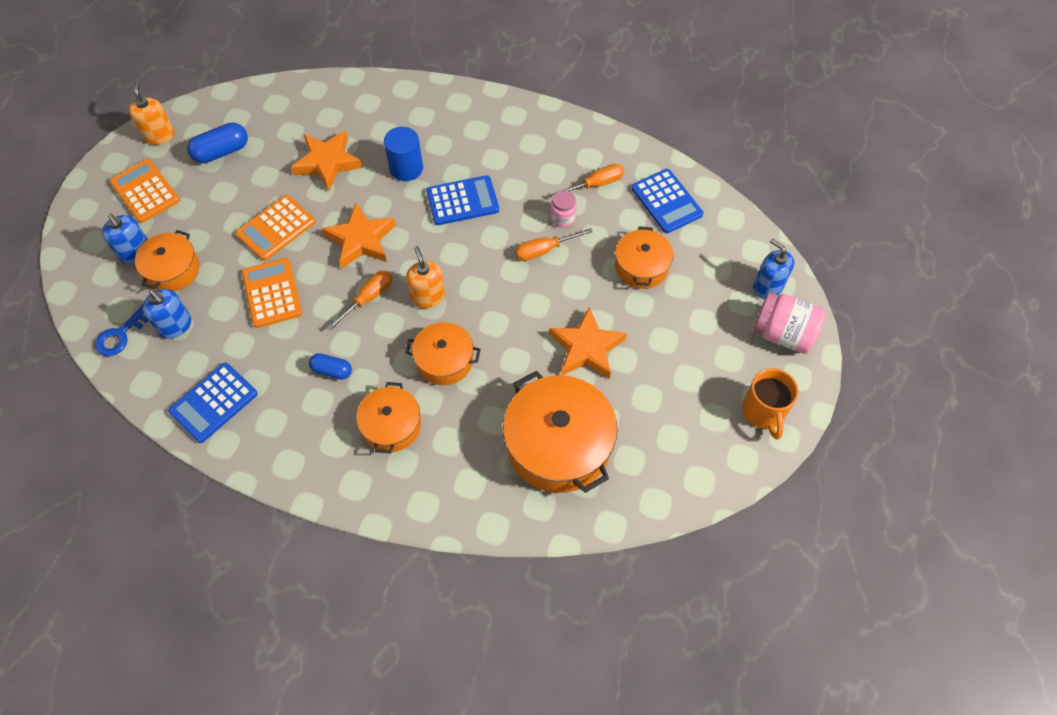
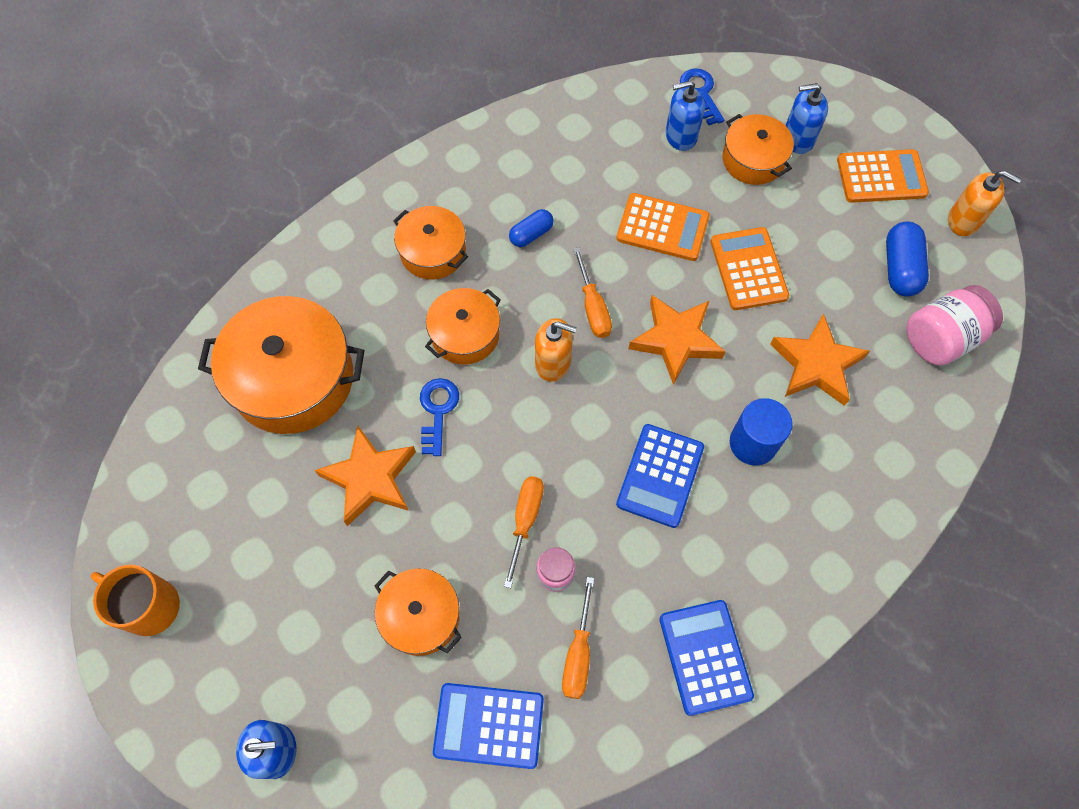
camera: 125 degrees right, 5 degrees up
blue calculator [168,363,258,443] -> blue calculator moved to [659,600,754,716]
pink jar [753,292,826,354] -> pink jar moved to [907,285,1003,366]
none -> blue key [420,378,459,456]

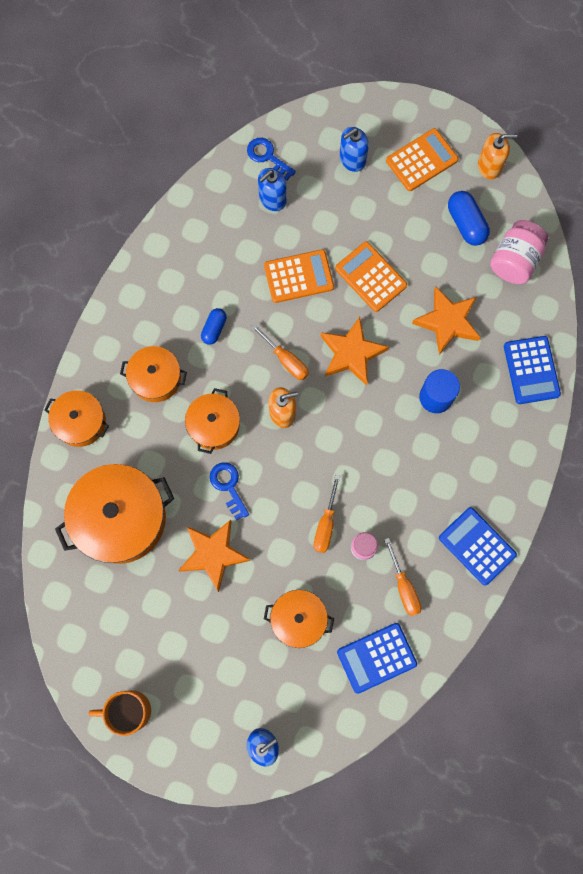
camera: 30 degrees left, 10 degrees up
orange screwdriver [504,476,544,588] -> orange screwdriver turned 150 degrees counterclockwise [314,475,340,553]
blue calculator [616,424,704,528] -> blue calculator moved to [504,336,561,404]
orange pot [723,114,794,185] -> orange pot moved to [44,390,109,447]

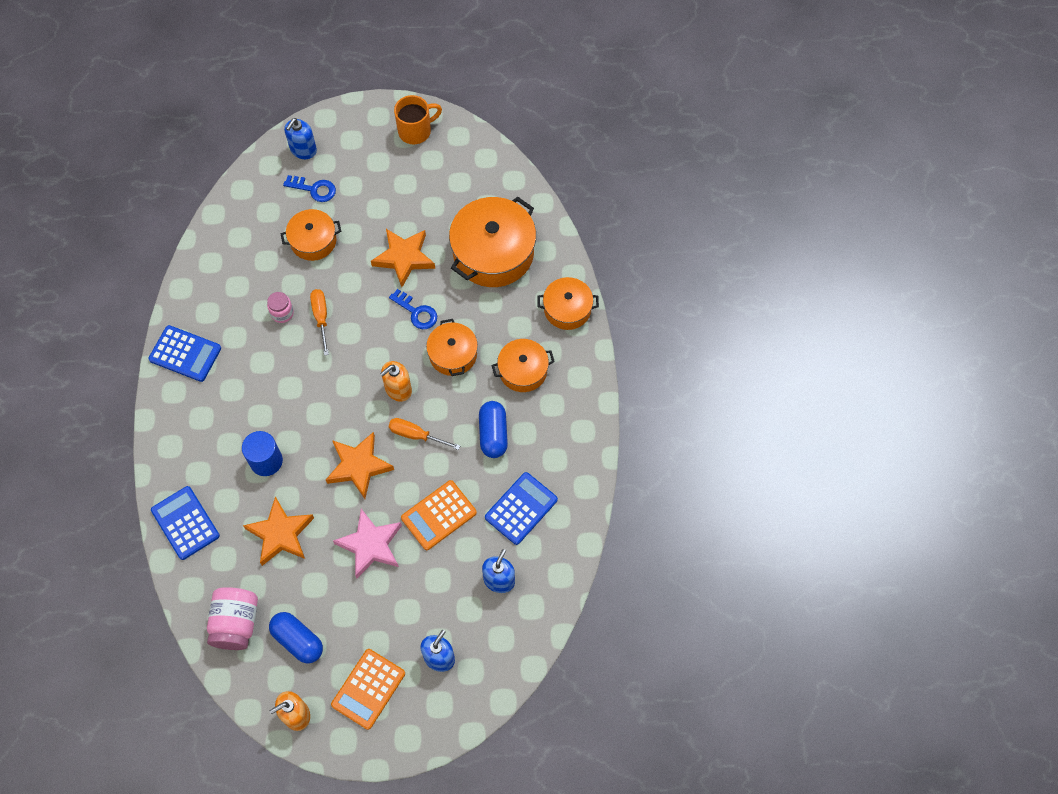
camera: 155 degrees right, 10 degrees down
blue capsule [201,308,227,345] -> blue capsule [479,401,508,458], size x1.56
blue key [247,138,296,180] -> blue key moved to [283,175,336,202]
orange calculator [335,241,407,312] -> pink star [333,509,402,579]
blue calculator [337,623,417,694] -> blue calculator moved to [485,472,558,545]
orange screwdriver [384,538,421,616] -> none

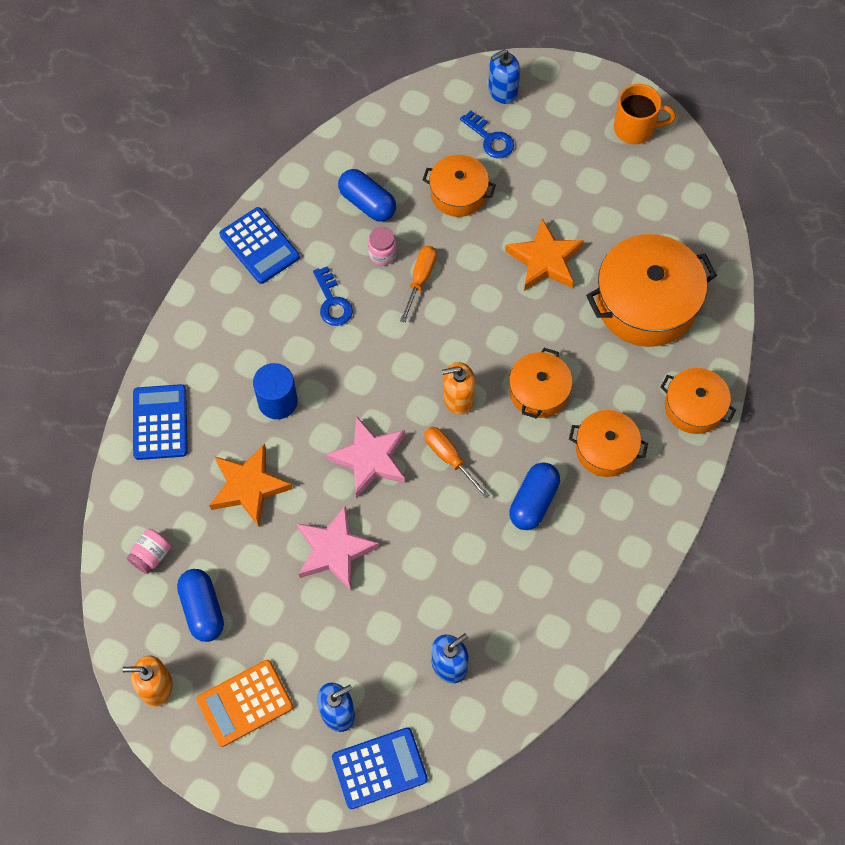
camera: 30 degrees right, 0 degrees up
pink jar [207,587,258,650] -> pink jar [127,529,171,574], size x0.57
orange star [326,432,394,499] -> pink star [326,416,405,498]
blue key [389,289,437,329] -> blue key moved to [313,266,353,326]
orange calculator [401,480,477,550] -> none
blue calculator [485,472,558,545] -> blue calculator moved to [332,727,428,809]
none -> blue capsule [338,169,396,222]

